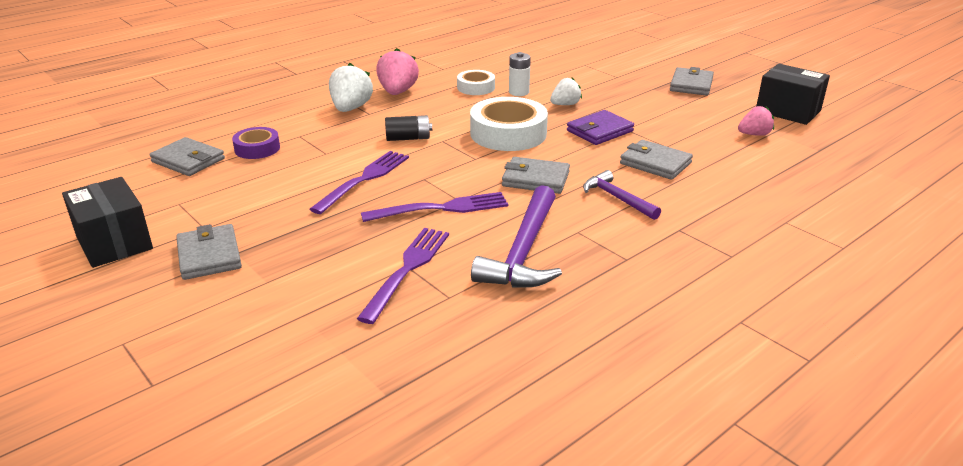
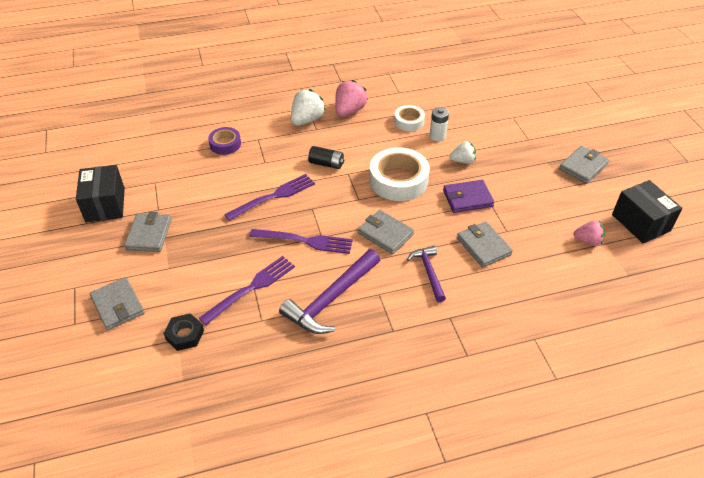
camera: 25 degrees right, 15 degrees up
grey wallet [150,137,225,176] -> grey wallet moved to [90,277,144,330]
none -> black nut [163,313,204,351]

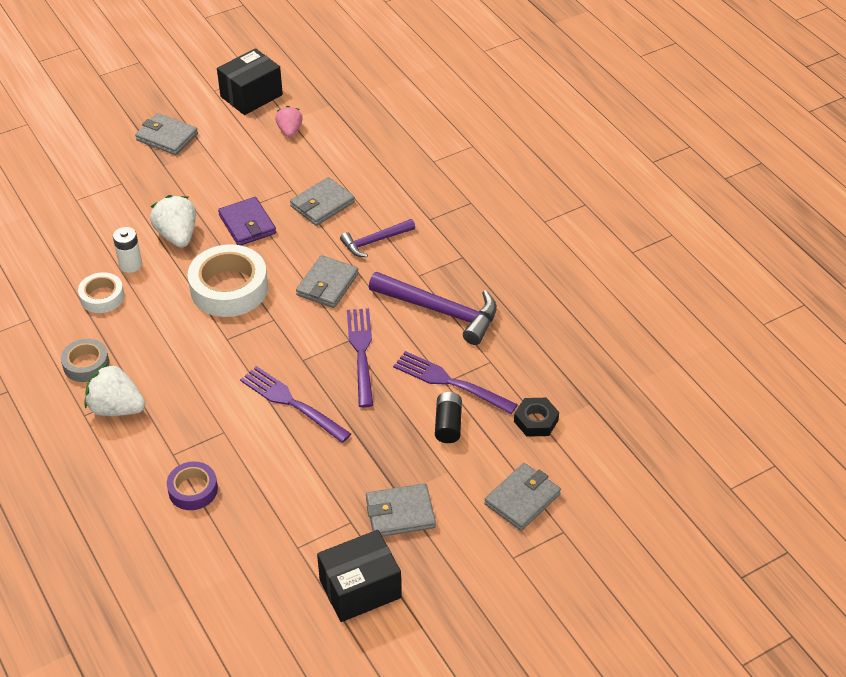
camera: 105 degrees left, 0 degrees up
black battery [308,146,344,169] -> black battery moved to [435,392,462,443]
pink strawberry [335,80,368,117] -> grey tape [61,339,109,382]
white strawberry [450,141,476,164] -> white strawberry [150,195,196,248], size x1.57

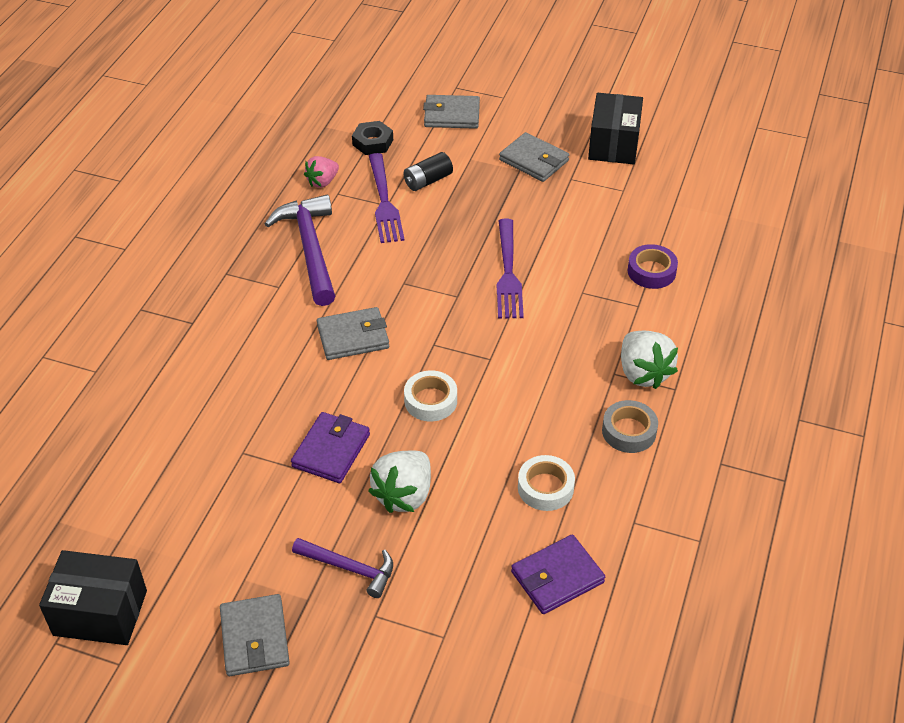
camera: 130 degrees left, 0 degrees up
white battery [113,227,142,273] -> none
white tape [188,244,268,317] -> white tape [404,370,457,421], size x0.56
pink strawberry [275,106,303,137] -> pink strawberry moved to [304,156,339,188]
grey wallet [290,177,355,226] -> none
black box [317,530,401,622] -> black box turned 75 degrees clockwise [588,93,643,164]
purple hammer [340,219,415,257] -> purple hammer moved to [292,538,393,598]
purple fork [347,308,373,407] -> none
none -> purple wallet [511,535,605,614]

